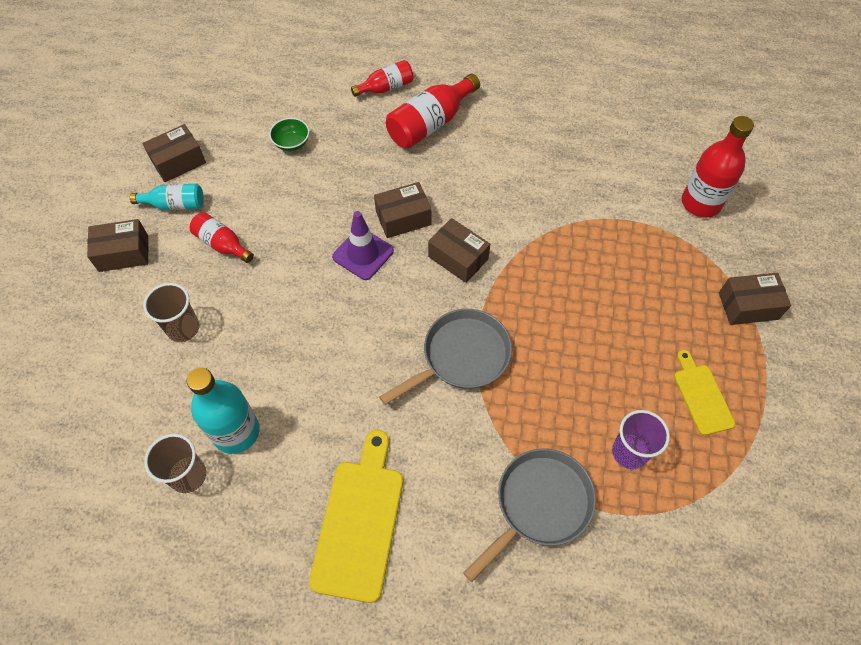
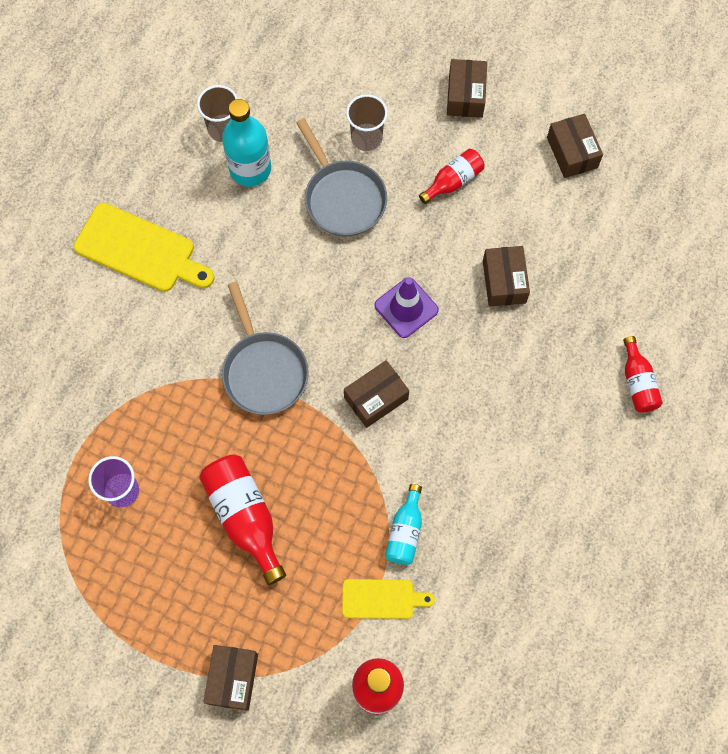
camera: 105 degrees right, 10 degrees up
turquoise bottle [130,184,204,210] -> turquoise bottle moved to [385,484,422,565]
green bowl [269,118,309,151] -> none
brown box [374,182,432,238] -> brown box moved to [483,246,530,307]
red bottle [386,73,480,149] -> red bottle moved to [199,454,286,585]
grey pan [463,448,596,582] -> grey pan moved to [296,118,387,237]
yellow cutting board [674,350,735,435] -> yellow cutting board moved to [342,579,435,619]

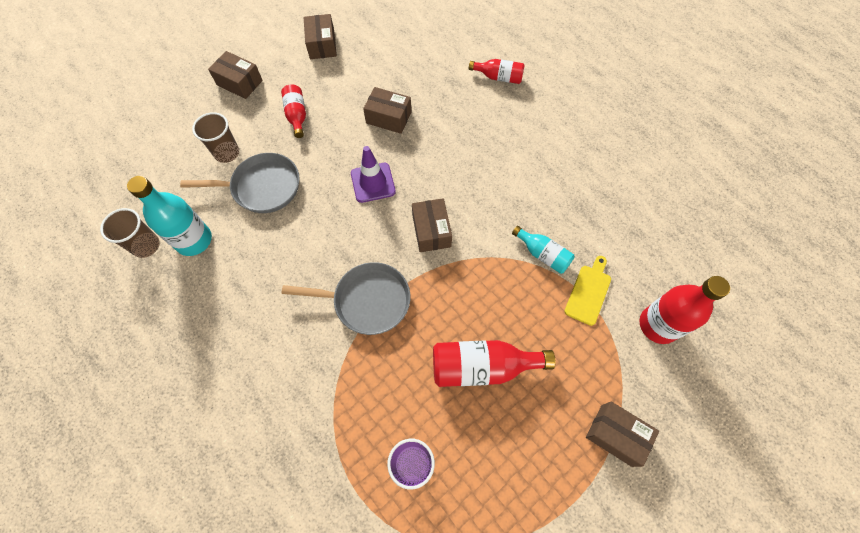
camera: 65 degrees left, 5 degrees down
yellow cutting board [74,203,215,292] -> none
brown box [547,113,603,178] -> brown box turned 75 degrees clockwise [304,14,337,59]

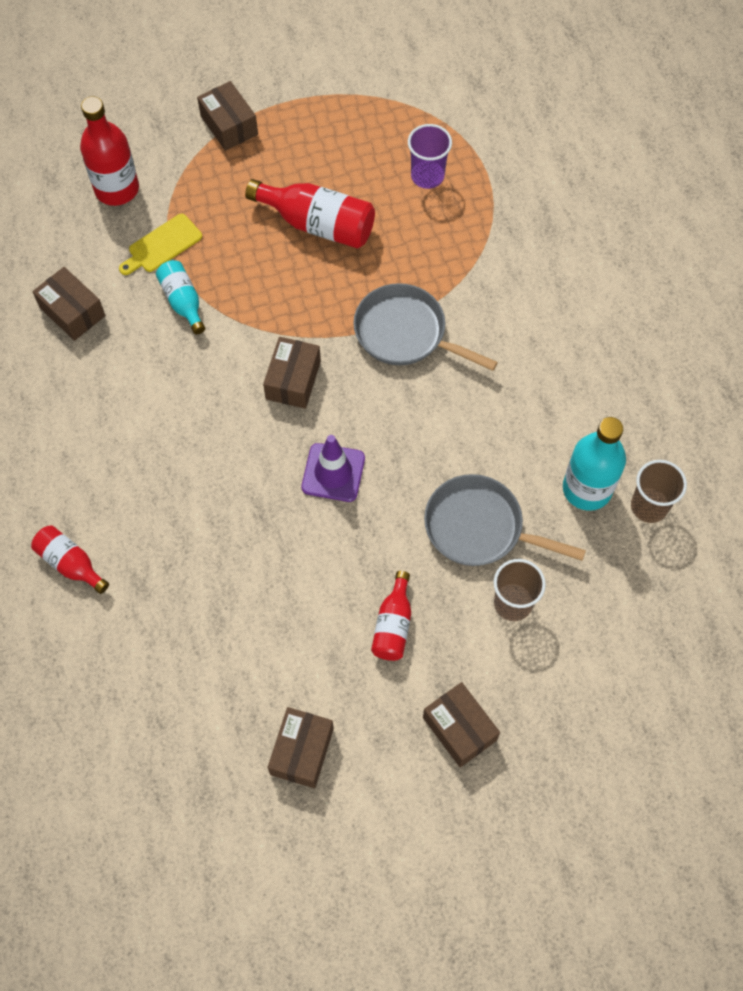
camera: 155 degrees left, 0 degrees up
brown box [363,87,411,134] -> brown box moved to [32,267,105,341]

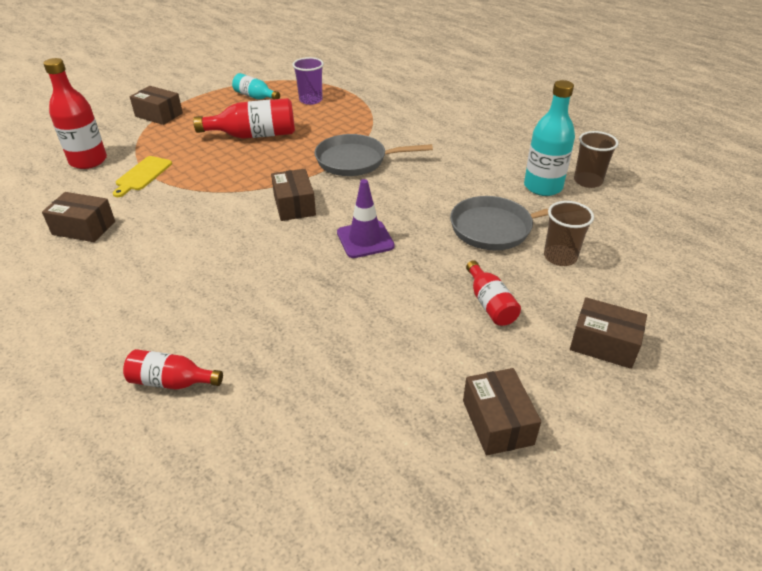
camera: 30 degrees left, 25 degrees down
turquoise bottle [156,260,205,334] -> turquoise bottle moved to [232,73,280,100]

